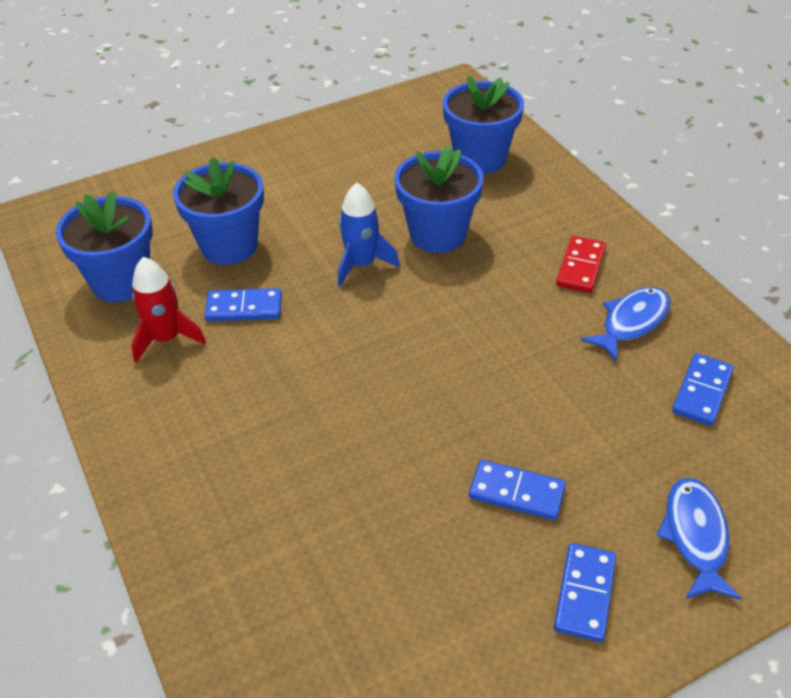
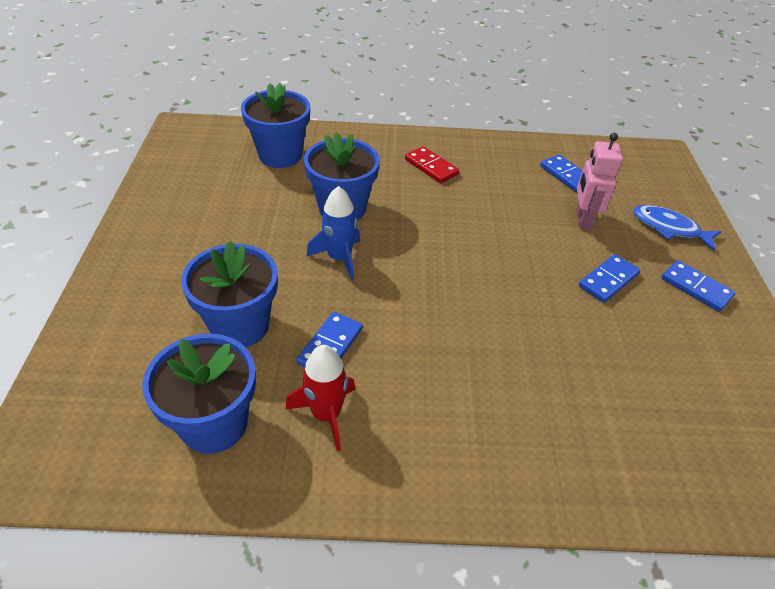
camera: 65 degrees left, 0 degrees up
blue fish [580,287,670,362] -> none
none -> pink robot [576,133,623,230]

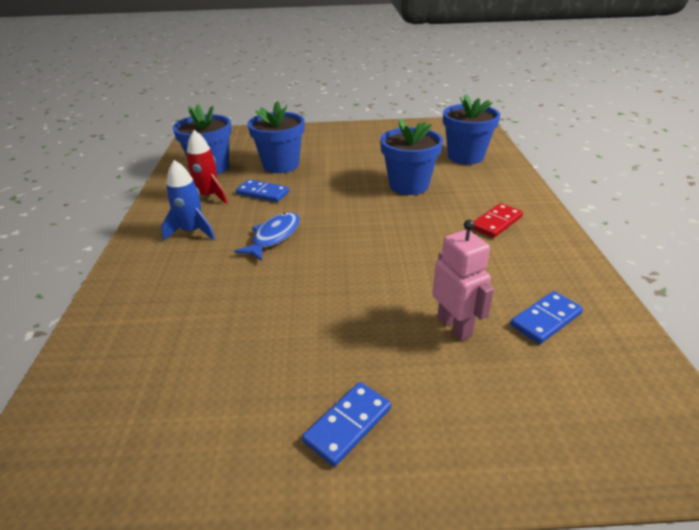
camera: 90 degrees right, 10 degrees down
blue rocket [306,186,360,281] -> blue rocket moved to [161,160,215,241]
pink robot [576,133,623,230] -> pink robot turned 60 degrees clockwise [433,220,494,341]
blue domino [579,254,640,303] -> none
blue fish [633,205,722,251] -> blue fish moved to [234,212,300,261]

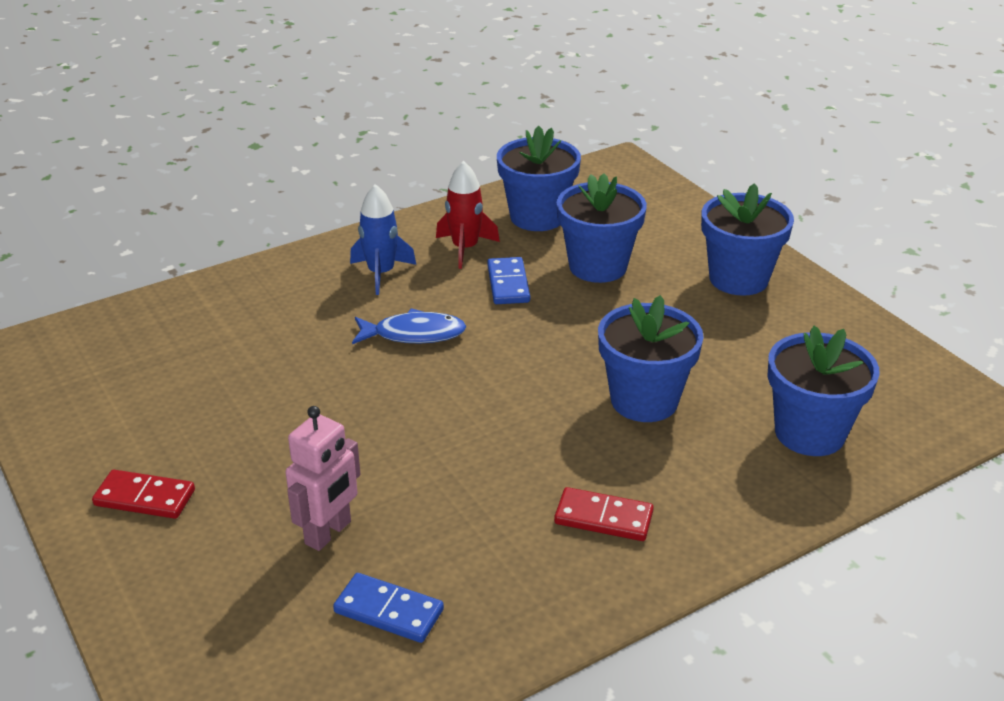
camera: 60 degrees right, 0 degrees up
blue domino [302,382,391,467] -> red domino [92,470,195,519]
none -> blue flower pot [701,183,794,296]

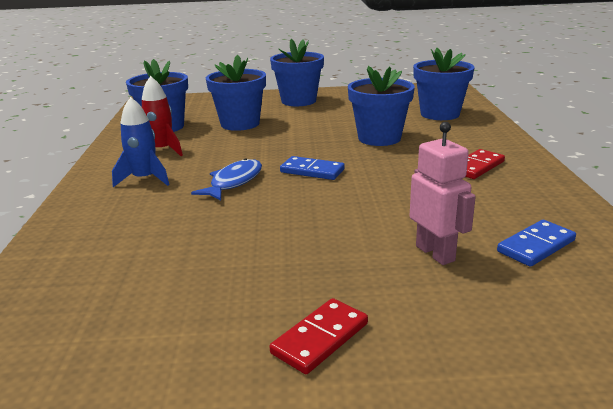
camera: 60 degrees left, 10 degrees down
blue domino [487,257,530,304] -> blue domino moved to [280,156,345,180]

